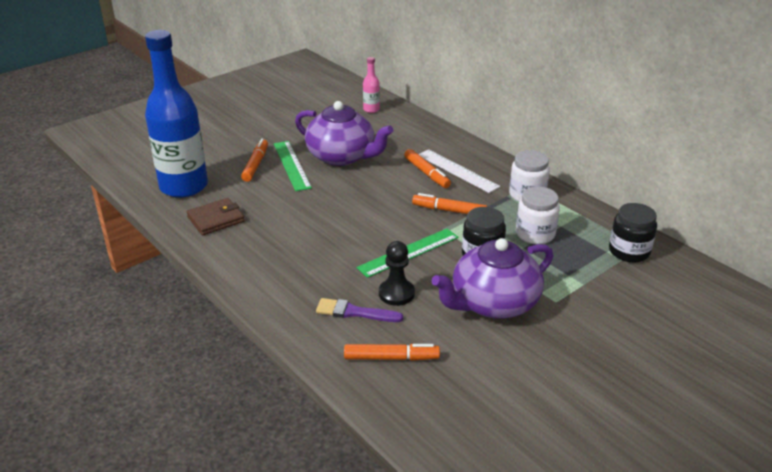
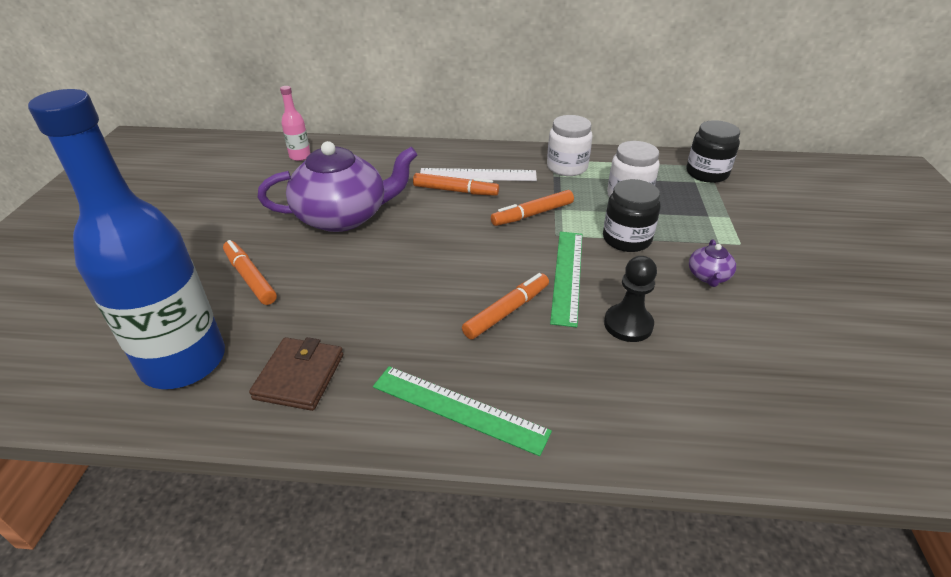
camera: 45 degrees left, 5 degrees up
green ruler [274,141,312,191] -> green ruler moved to [373,366,552,456]
purple brush [316,298,403,322] -> none
orange marker [344,344,440,361] -> orange marker moved to [462,273,549,339]
purple teapot [432,238,553,319] -> purple teapot [689,239,736,287], size x0.42

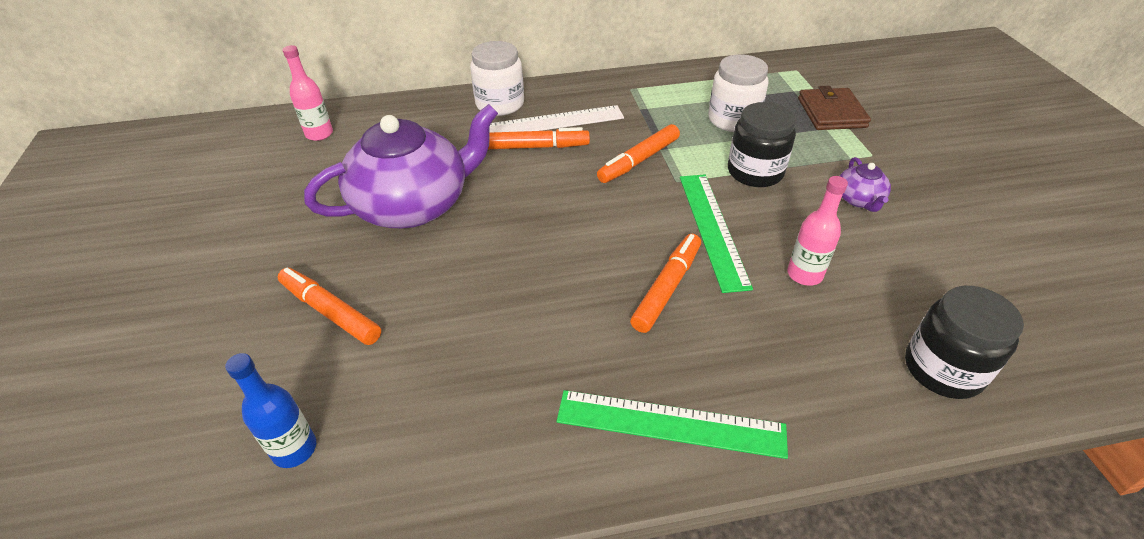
camera: 15 degrees left, 5 degrees up
blue bottle [28,89,225,389] -> blue bottle [225,353,316,468], size x0.40
brown wallet [249,337,343,411] -> brown wallet moved to [798,86,871,130]
white jar [547,115,593,176] -> white jar moved to [470,41,524,116]
black pawn [604,256,657,342] -> pink bottle [787,176,848,286]
black jar [686,120,740,183] -> black jar moved to [905,286,1024,399]

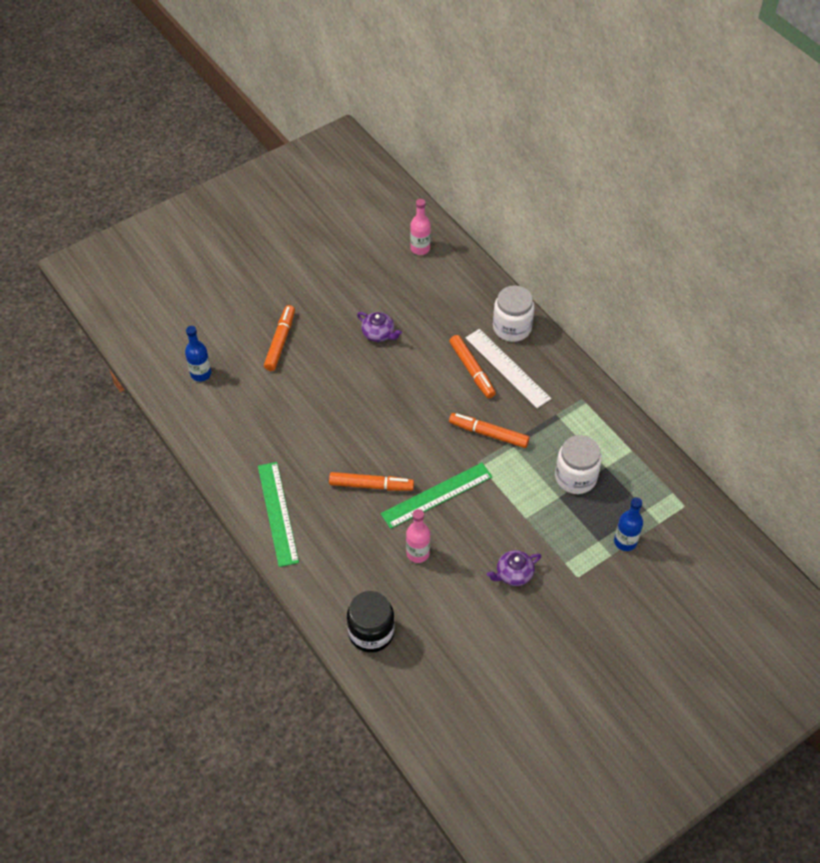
camera: 65 degrees right, 10 degrees up
purple teapot [304,104,498,228] -> purple teapot [357,312,402,342], size x0.42
black jar [728,102,796,187] -> none
brown wallet [798,86,871,130] -> blue bottle [614,497,643,551]

